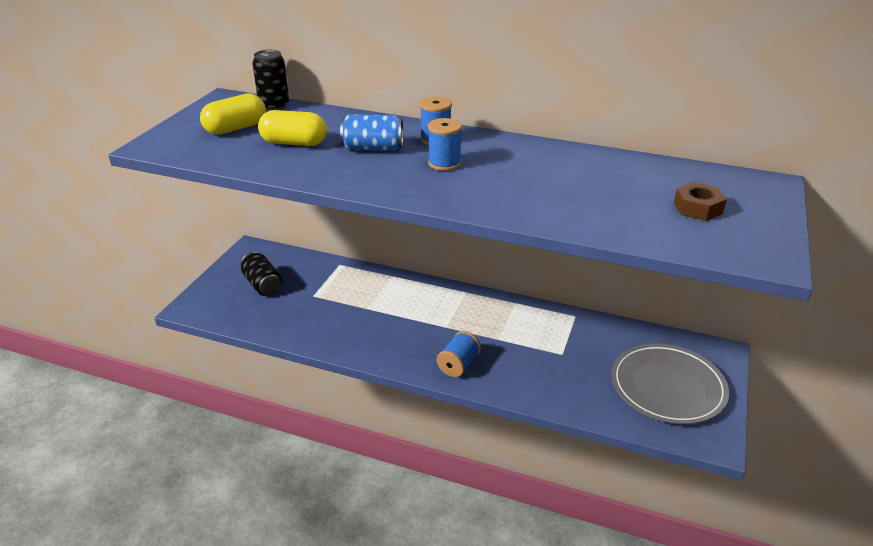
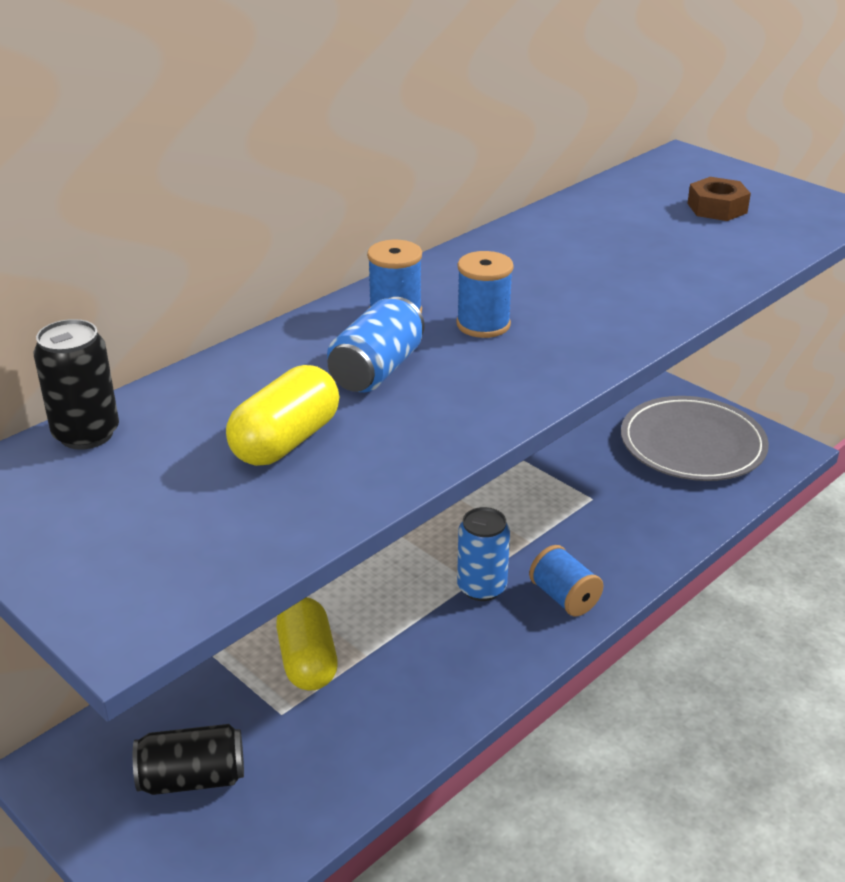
camera: 65 degrees left, 0 degrees up
yellow capsule [200,93,266,135] -> yellow capsule moved to [276,597,338,690]
none -> blue can [457,507,510,601]

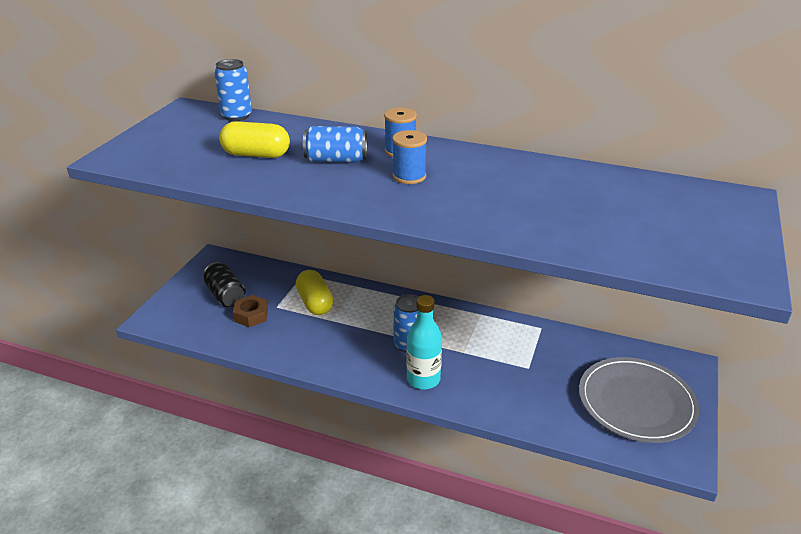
camera: 65 degrees right, 0 degrees up
black can [33,319,119,450] -> blue can [214,59,252,121]
yellow capsule [276,597,338,690] -> yellow capsule turned 75 degrees counterclockwise [296,270,333,315]
blue spool [529,545,603,616] -> turquoise bottle [406,295,442,389]
brown nut [687,177,751,221] -> brown nut moved to [233,295,268,327]

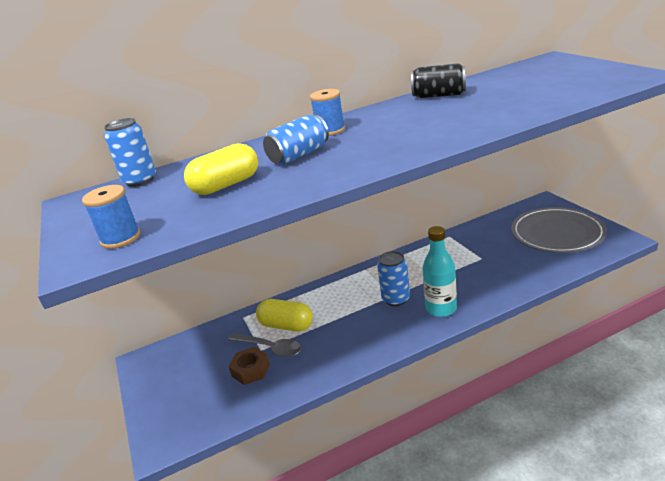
camera: 40 degrees left, 5 degrees down
black can [203,262,246,307] -> black can moved to [411,63,466,98]
blue spool [392,130,427,184] -> blue spool moved to [82,185,141,249]
none -> grey spoon [228,333,301,357]

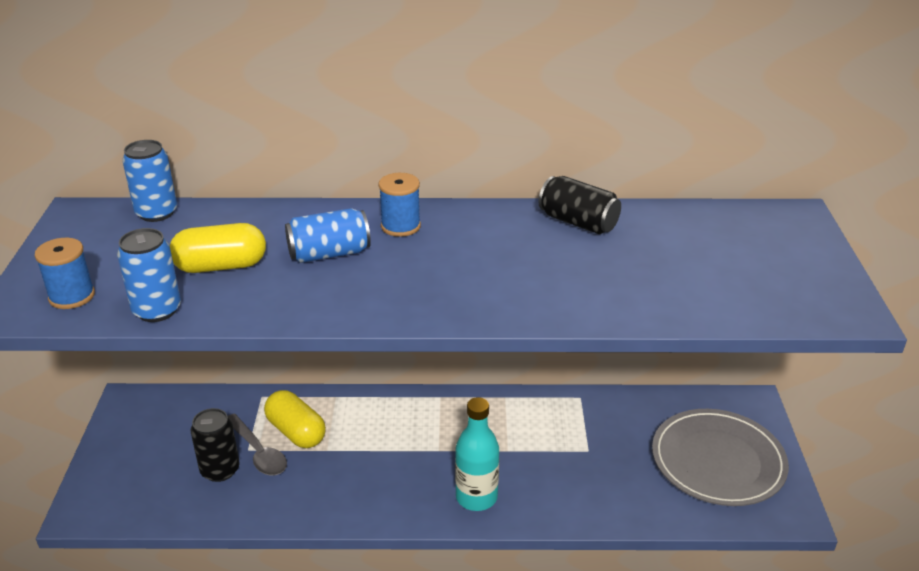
camera: 20 degrees right, 5 degrees up
brown nut [229,347,270,385] -> black can [191,408,240,482]
blue can [377,251,410,306] -> blue can moved to [117,228,181,322]

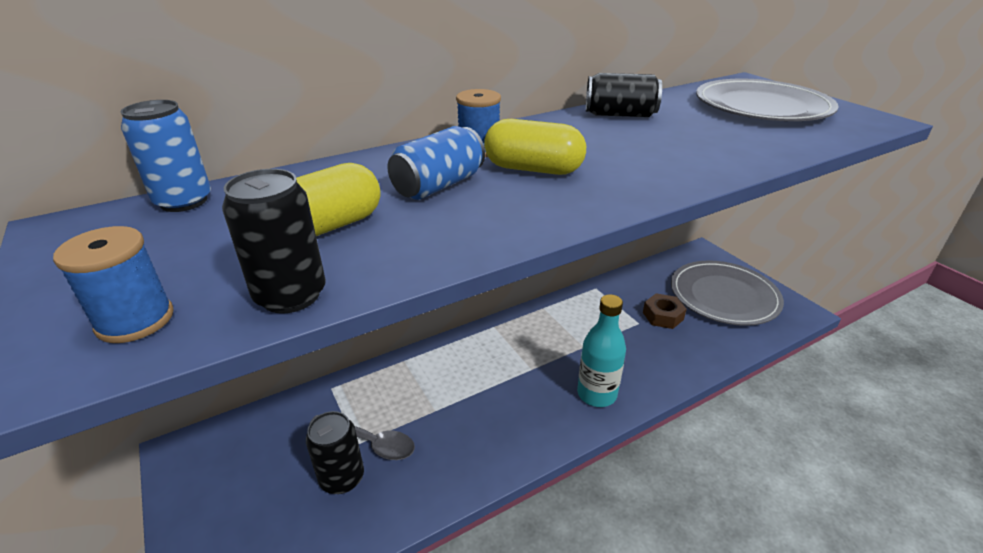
camera: 30 degrees left, 0 degrees up
blue can [117,228,181,322] -> black can [222,169,326,314]
yellow capsule [264,390,326,448] -> yellow capsule moved to [484,119,586,175]
none -> brown nut [643,293,687,329]
none -> grey plate [696,79,839,121]

